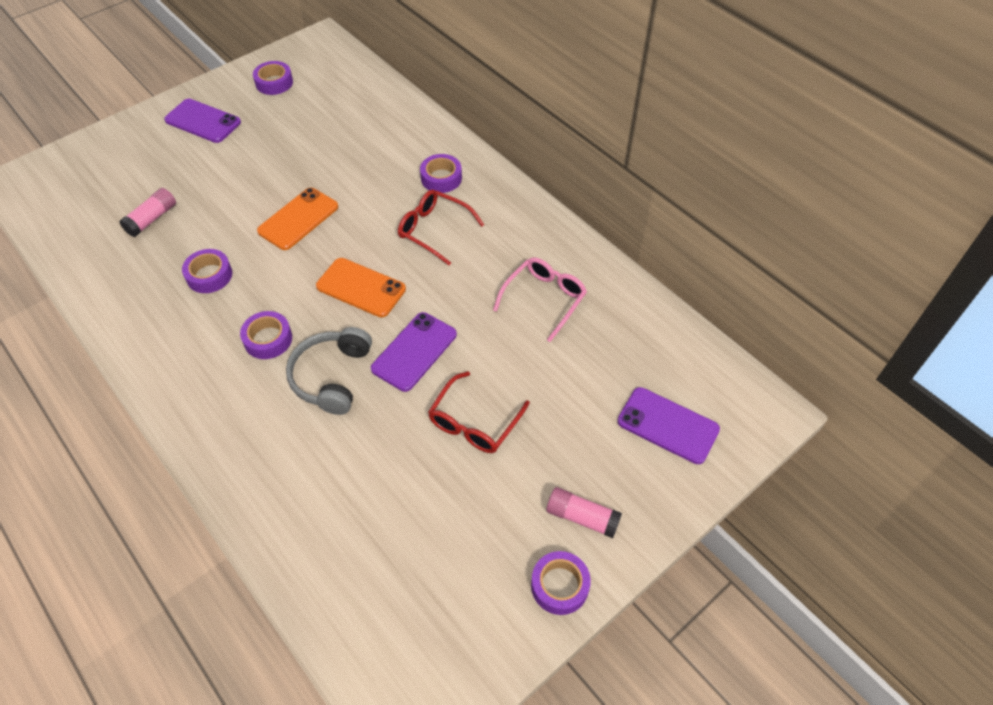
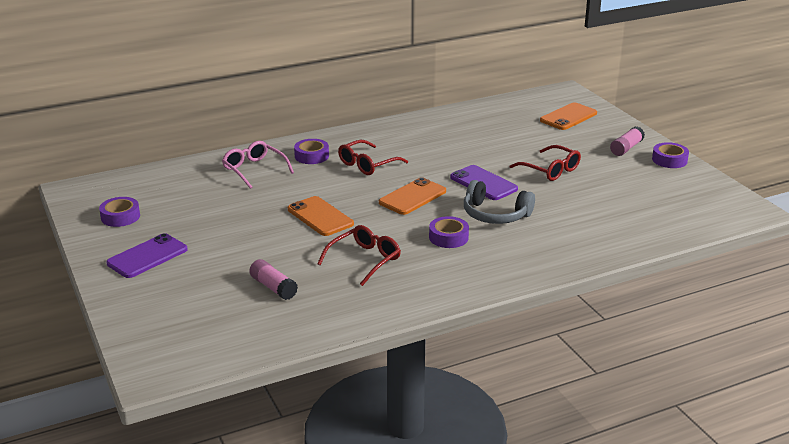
camera: 75 degrees left, 25 degrees down
purple tape [182,249,232,293] -> red glasses [317,225,401,286]
pink glasses [493,257,587,342] -> pink glasses moved to [222,141,294,189]
purple phone [617,387,720,464] -> orange phone [540,102,597,130]

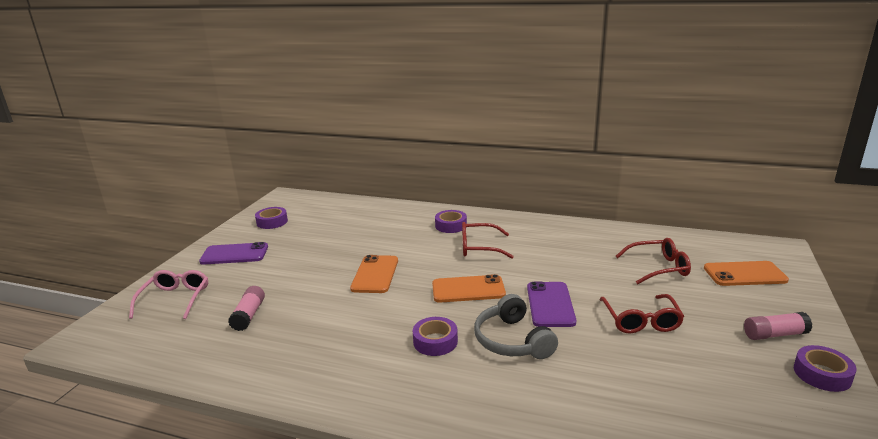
camera: 45 degrees right, 5 degrees down
pink glasses [222,141,294,189] -> pink glasses moved to [129,270,208,319]
red glasses [317,225,401,286] -> red glasses moved to [616,238,691,284]

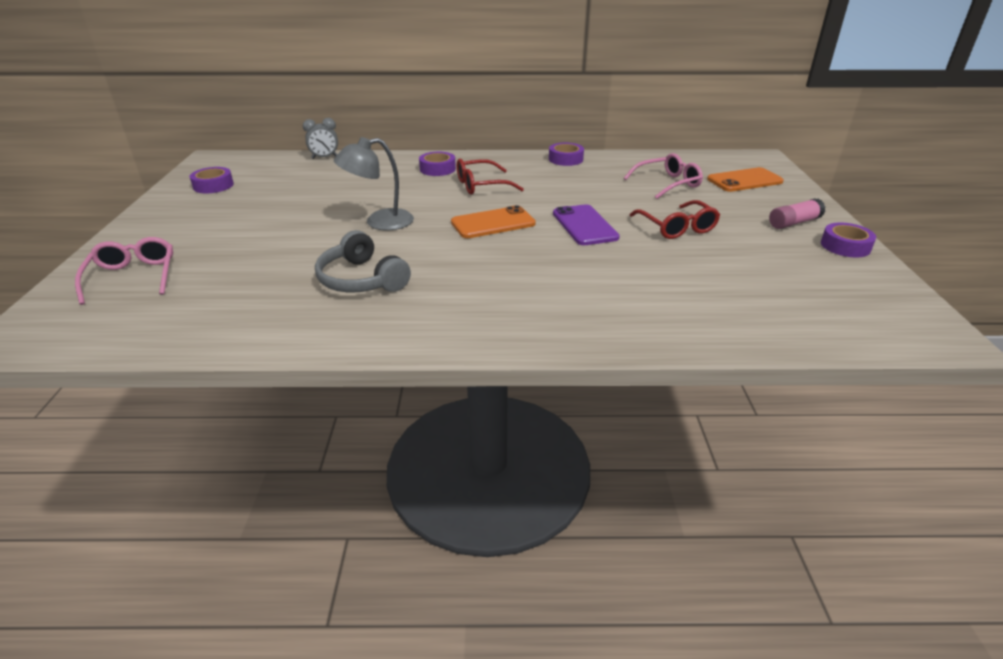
camera: 20 degrees left, 10 degrees up
purple phone [199,242,268,265] -> none
pink glue stick [228,286,265,331] -> none
orange phone [350,255,398,293] -> grey lamp [334,137,414,230]
purple tape [413,317,458,356] -> purple tape moved to [549,143,584,166]
grey headphones [474,294,558,359] -> grey headphones moved to [315,230,411,293]
red glasses [616,238,691,284] -> pink glasses [624,153,703,199]
none -> grey clock [303,118,338,159]

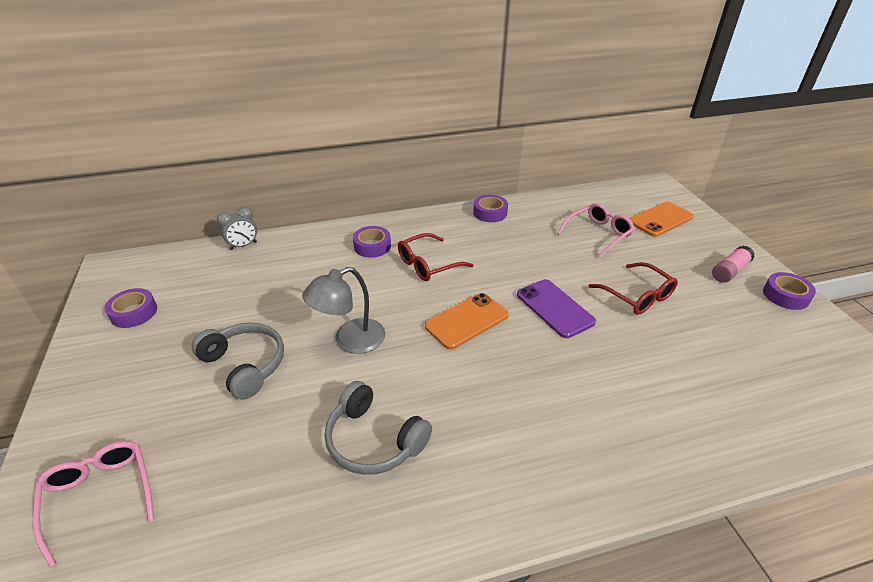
camera: 15 degrees left, 5 degrees up
none -> grey headphones [192,323,284,400]

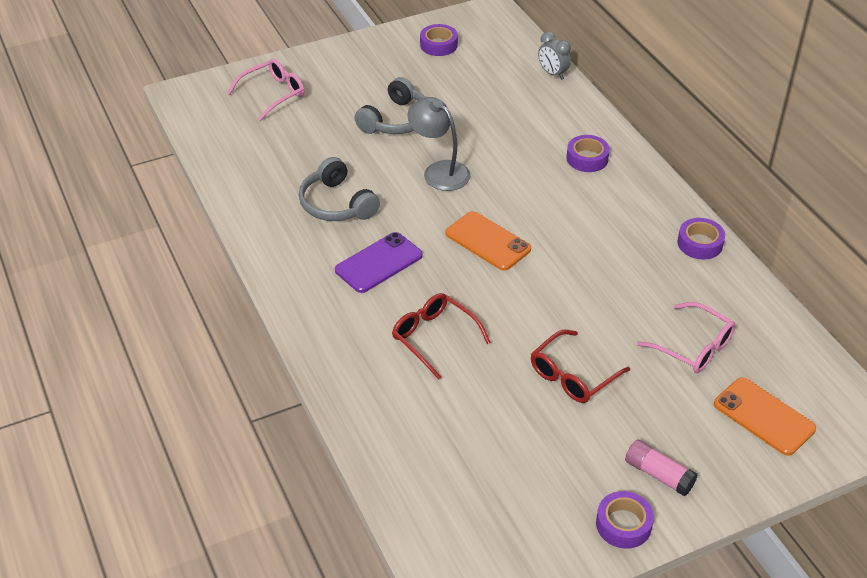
camera: 80 degrees right, 5 degrees up
grey headphones [324,381,432,475] -> grey headphones turned 60 degrees counterclockwise [299,157,380,221]
red glasses [398,233,473,281] -> red glasses moved to [392,293,491,380]
purple phone [517,279,596,338] -> purple phone moved to [335,232,423,293]

